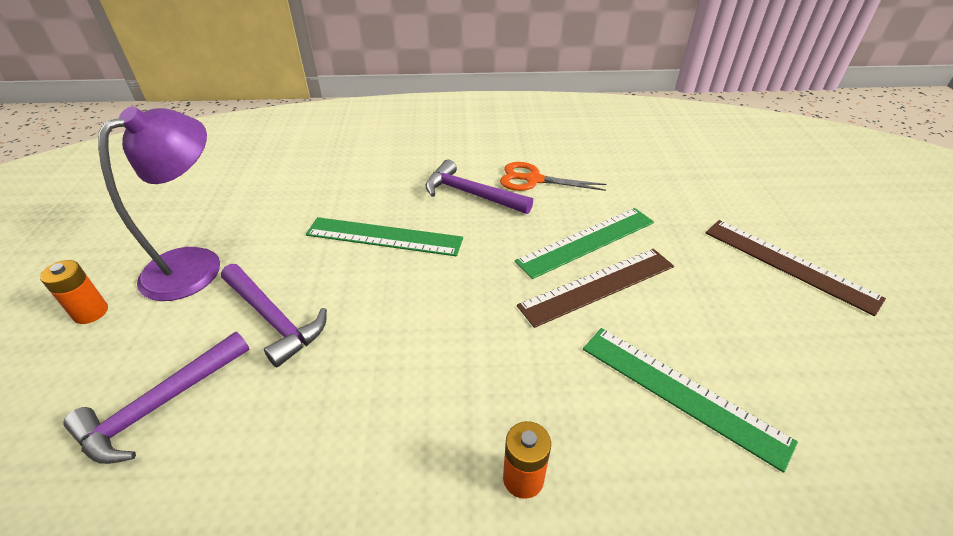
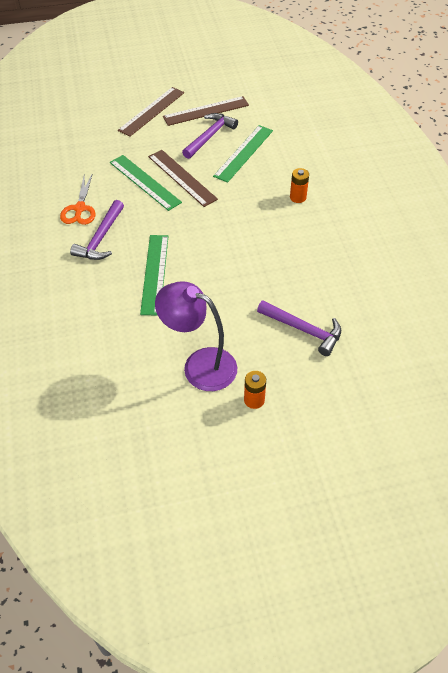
camera: 100 degrees left, 10 degrees up
purple hammer [221,264,327,368] -> purple hammer moved to [182,113,238,159]
none -> brown ruler [163,96,249,126]

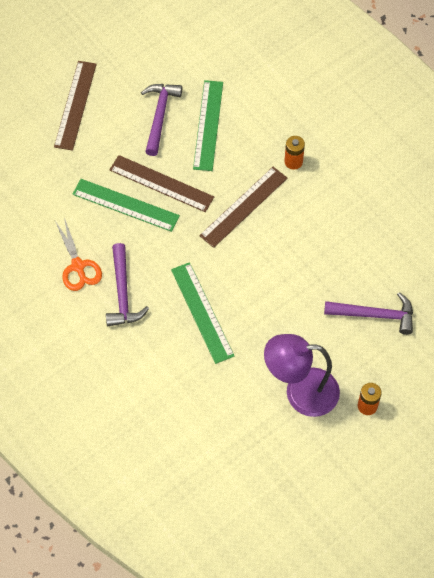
camera: 25 degrees left, 10 degrees up
brown ruler [163,96,249,126] -> brown ruler moved to [199,167,287,248]

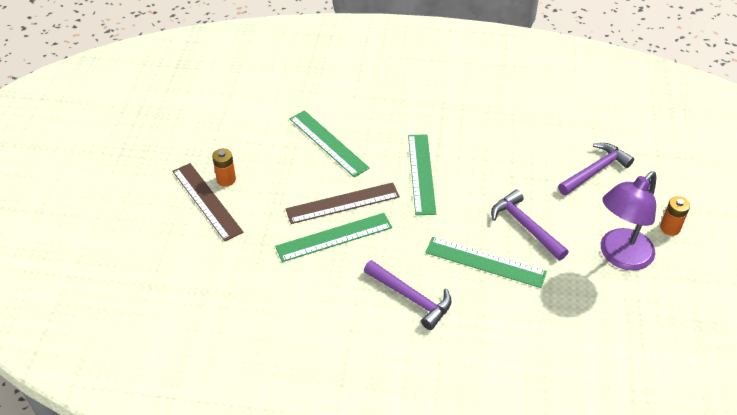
camera: 45 degrees left, 15 degrees down
orange scissors [55,218,102,291] -> none
purple hammer [141,84,182,156] -> purple hammer moved to [491,190,569,260]
brown ruler [199,167,287,248] -> green ruler [408,134,436,215]
orange battery [284,136,305,170] -> orange battery moved to [212,148,236,187]

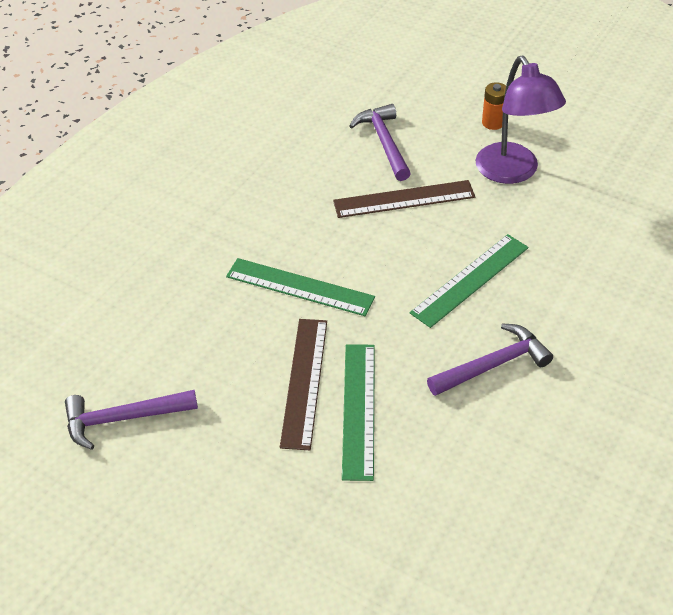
camera: 65 degrees left, 0 degrees up
brown ruler [172,163,243,241] -> brown ruler moved to [333,180,475,218]
orange battery [212,148,236,187] -> none
green ruler [290,110,370,177] -> none
purple hammer [491,190,569,260] -> purple hammer moved to [65,389,198,450]

